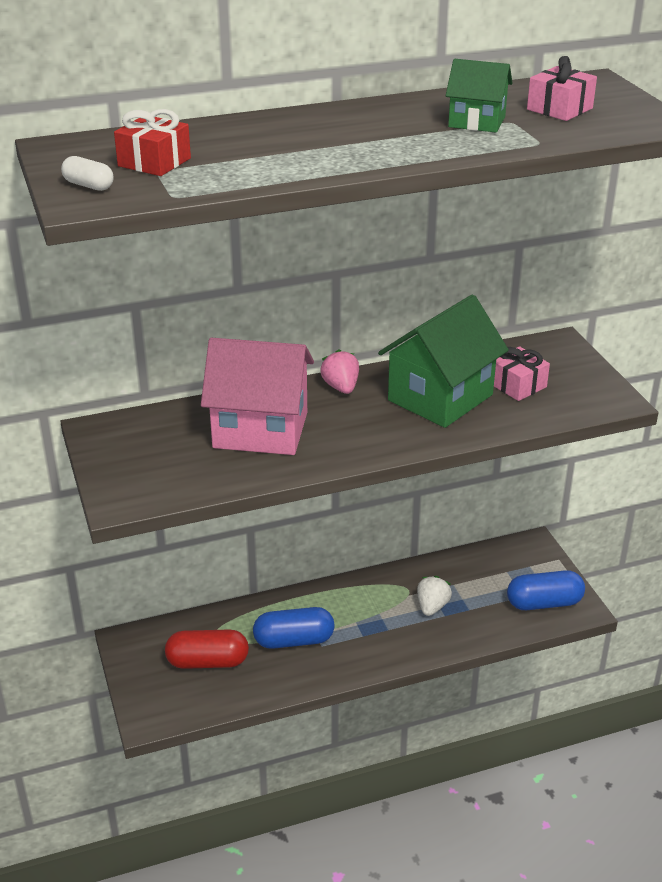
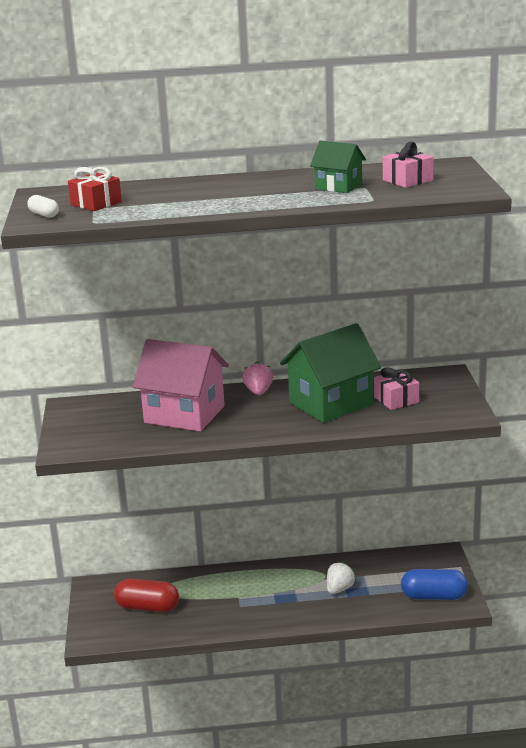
camera: 15 degrees right, 10 degrees down
blue capsule [253,607,334,649] -> none

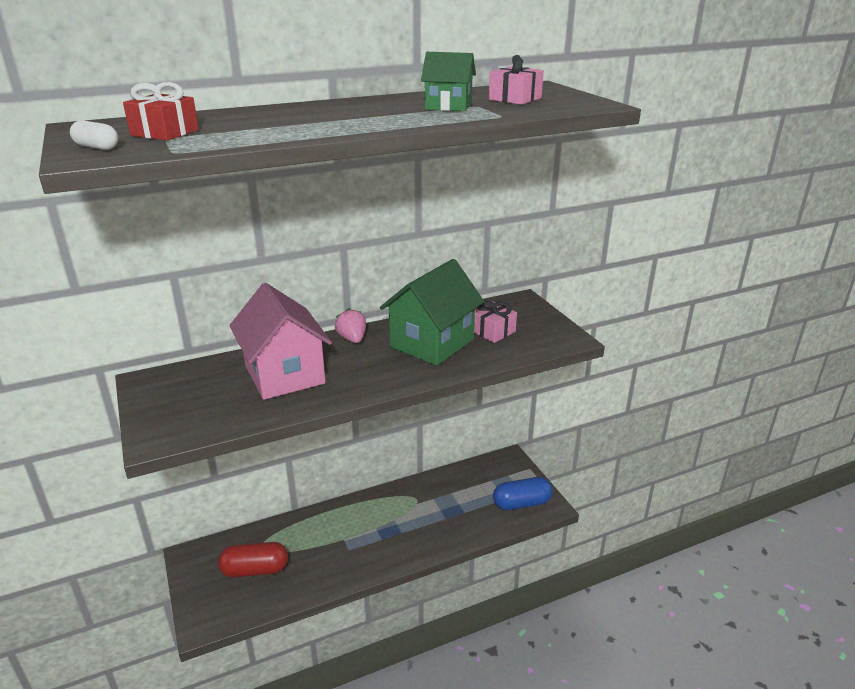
camera: 20 degrees left, 5 degrees up
pink house [132,339,229,432] -> pink house turned 60 degrees clockwise [229,283,332,400]
white strawberry [327,562,356,594] -> none

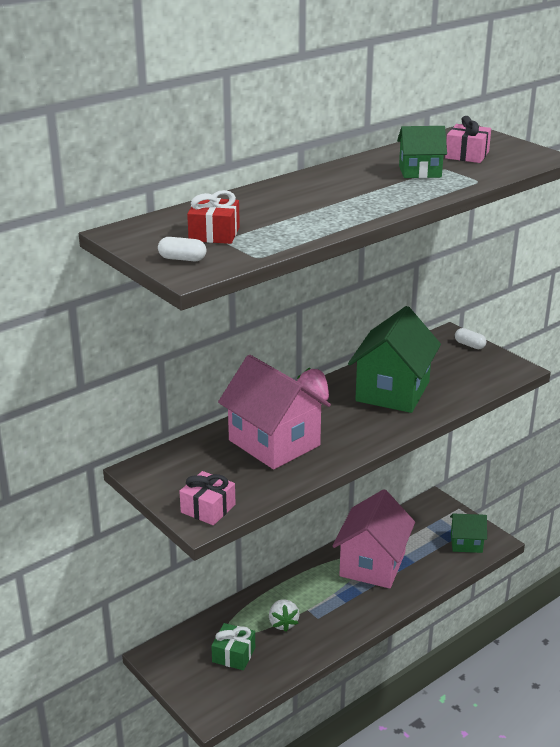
camera: 15 degrees left, 0 degrees up
red capsule [218,542,288,577] -> green gift [211,623,255,670]
pink gift [474,300,517,343] -> pink gift moved to [179,471,236,525]
blue capsule [493,477,553,510] -> green house [450,513,487,553]
none -> white strawberry [269,599,300,632]
none -> pink house [332,489,415,589]
none -> white capsule [455,328,487,349]

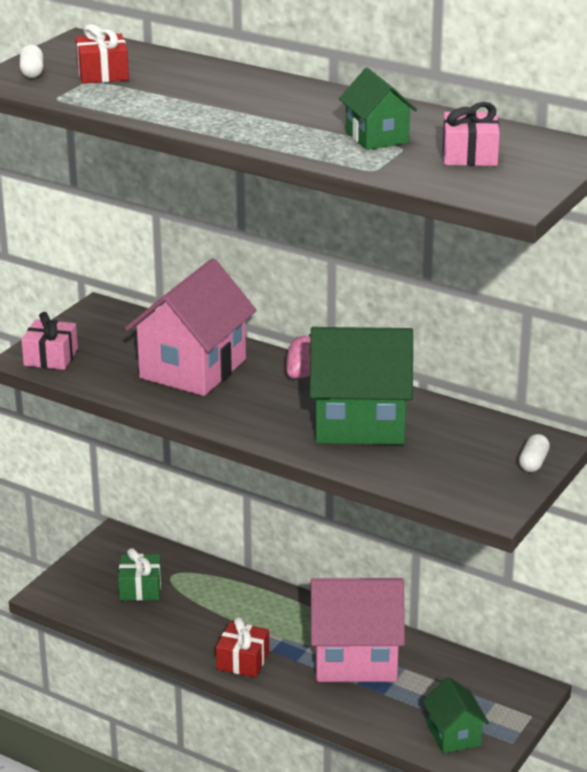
camera: 70 degrees right, 0 degrees up
white strawberry [269,599,300,632] -> none
none -> red gift [216,617,269,677]

